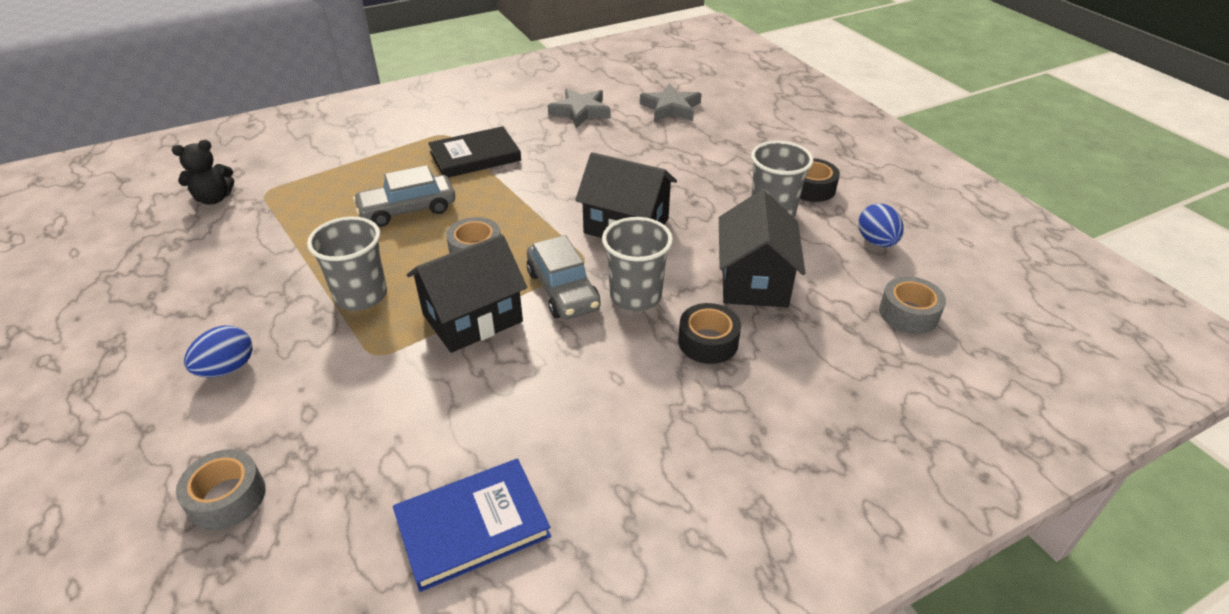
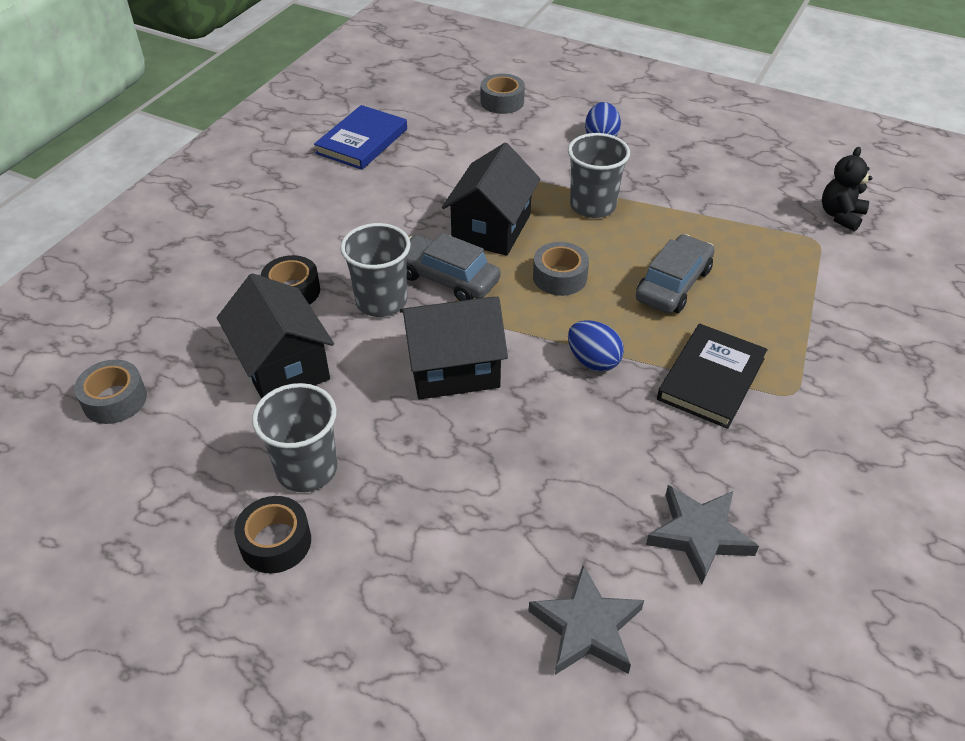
camera: 145 degrees right, 5 degrees up
blue egg [858,204,904,247] -> blue egg moved to [568,320,624,371]

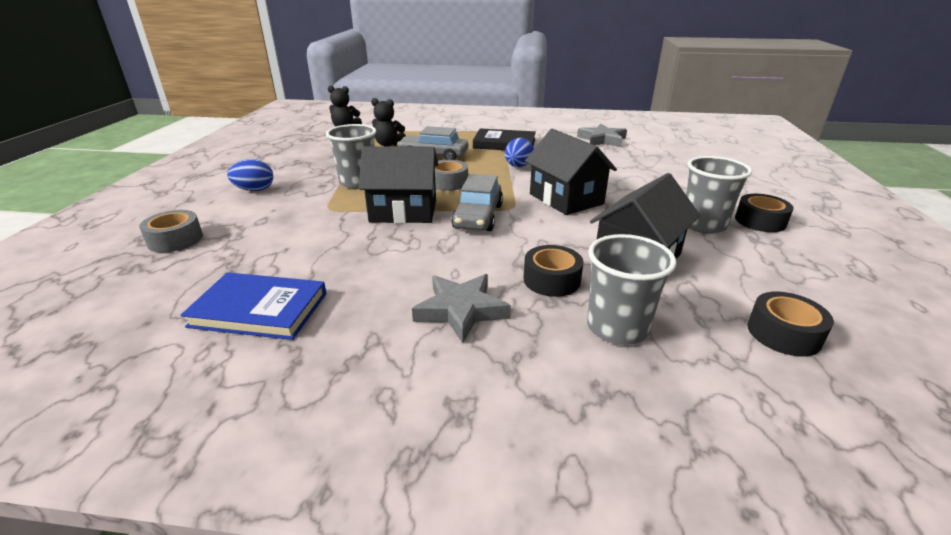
camera: 110 degrees left, 15 degrees down
grey tape [74,359,147,424] -> black tape [747,291,834,357]
grey cup [340,223,411,317] -> grey cup moved to [587,234,676,345]
grey star [528,565,644,675] -> grey star moved to [412,274,511,343]
none -> black teddy bear [371,98,406,146]

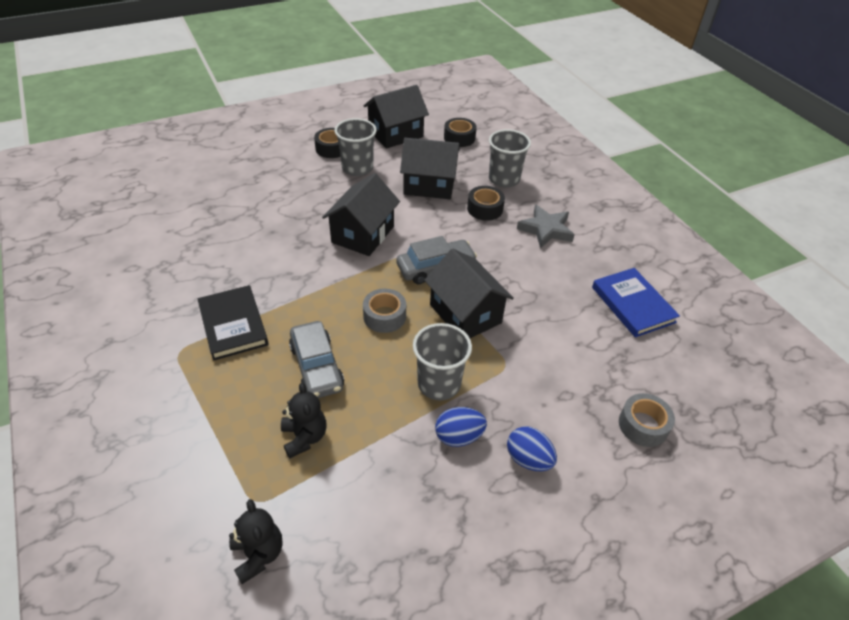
camera: 125 degrees left, 15 degrees up
blue egg [505,138,534,167] -> blue egg moved to [435,407,487,447]
grey star [577,124,627,147] -> none
none -> black house [364,85,429,149]

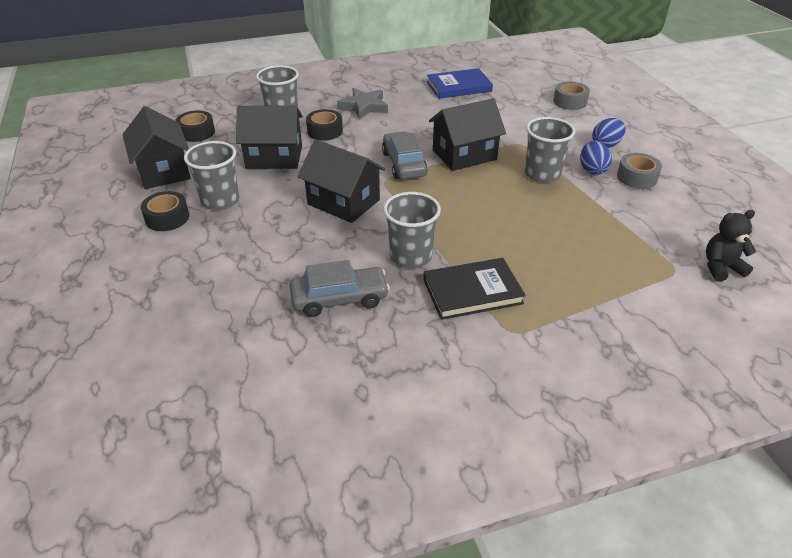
camera: 80 degrees left, 5 degrees down
black teddy bear [281,383,327,458] -> none
grey car [289,321,344,398] -> grey car moved to [290,260,390,317]
grey tape [363,288,406,333] -> grey tape moved to [617,153,662,189]
black house [400,138,460,199] -> black house turned 75 degrees clockwise [236,106,303,169]
none -> grey cup [383,192,441,268]

